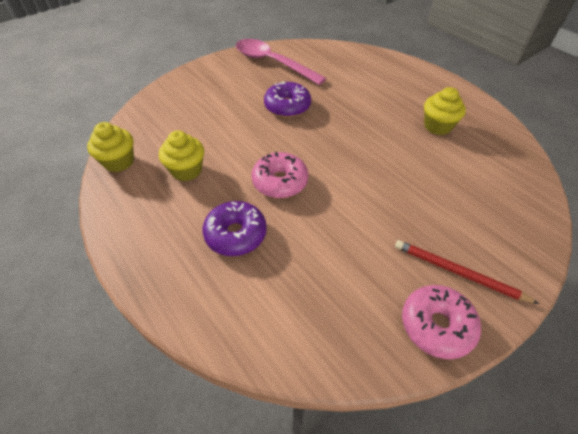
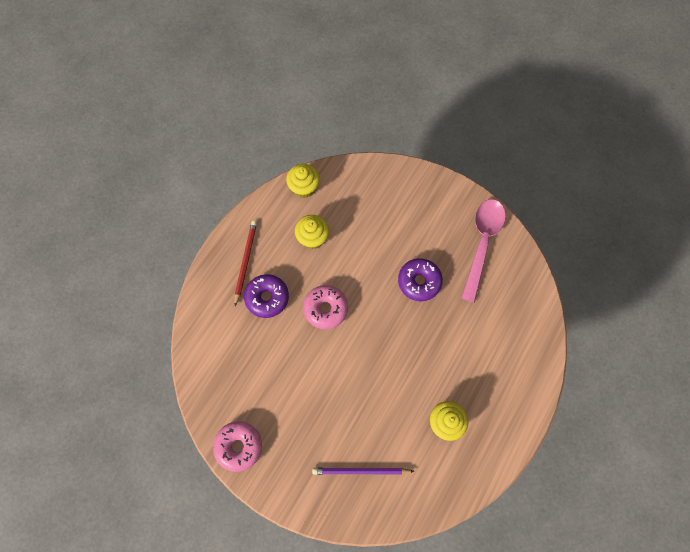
camera: 70 degrees right, 20 degrees up
red pencil [395,240,539,304] -> red pencil moved to [235,221,257,306]
none -> purple pencil [312,467,414,475]

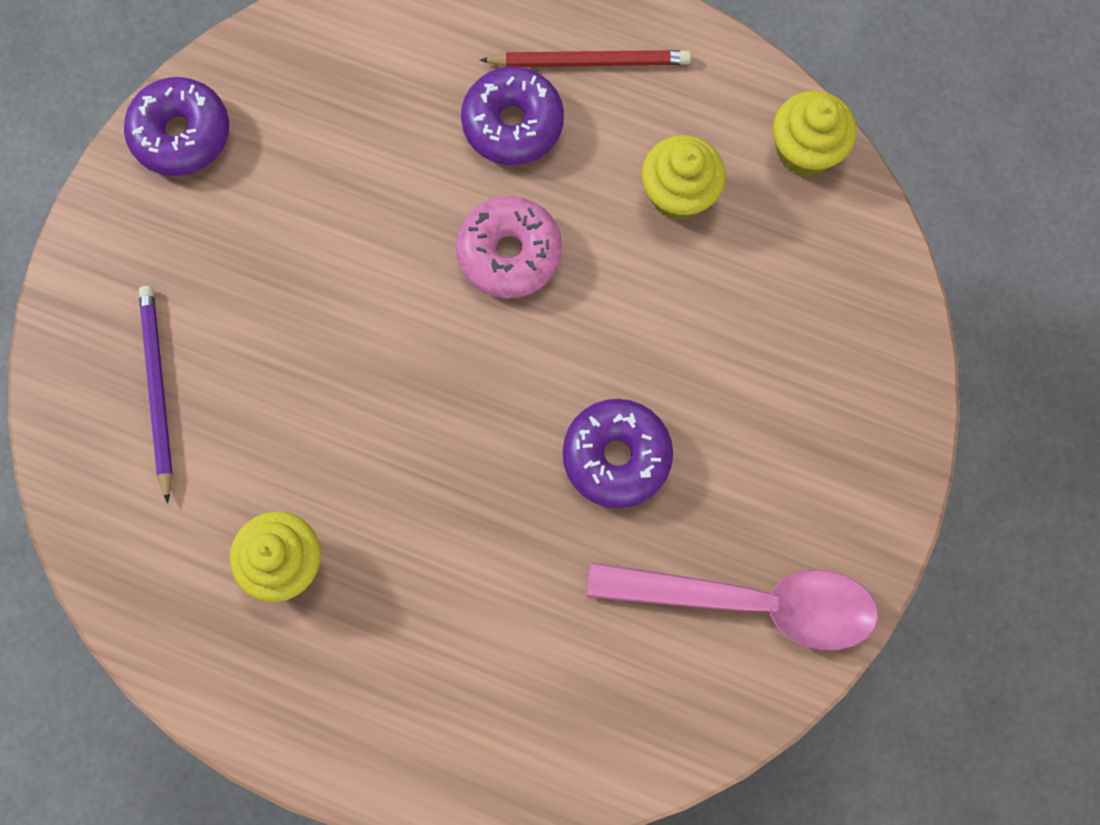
camera: 80 degrees right, 5 degrees up
pink donut [213,421,262,472] -> purple donut [124,77,229,176]

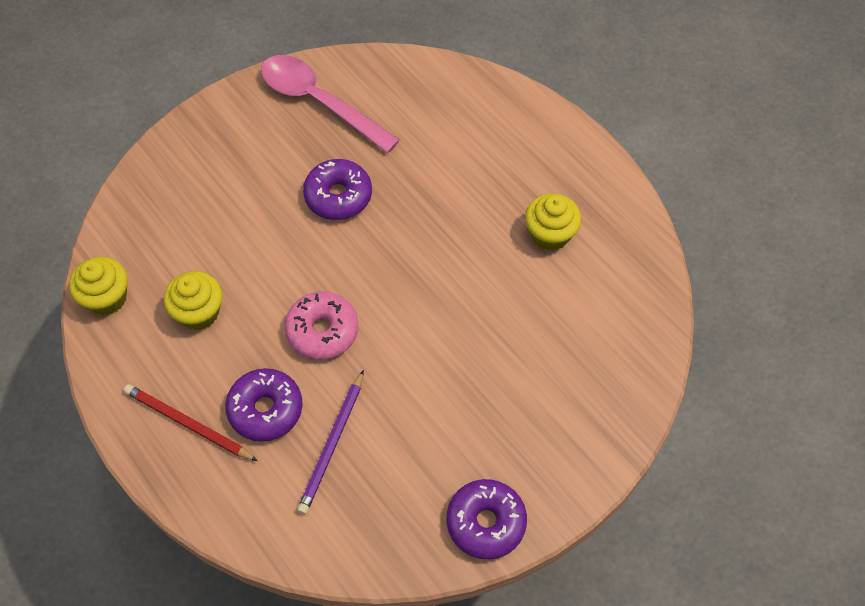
camera: 150 degrees left, 15 degrees down
purple pencil [139,286,173,503] -> purple pencil moved to [297,370,364,514]

